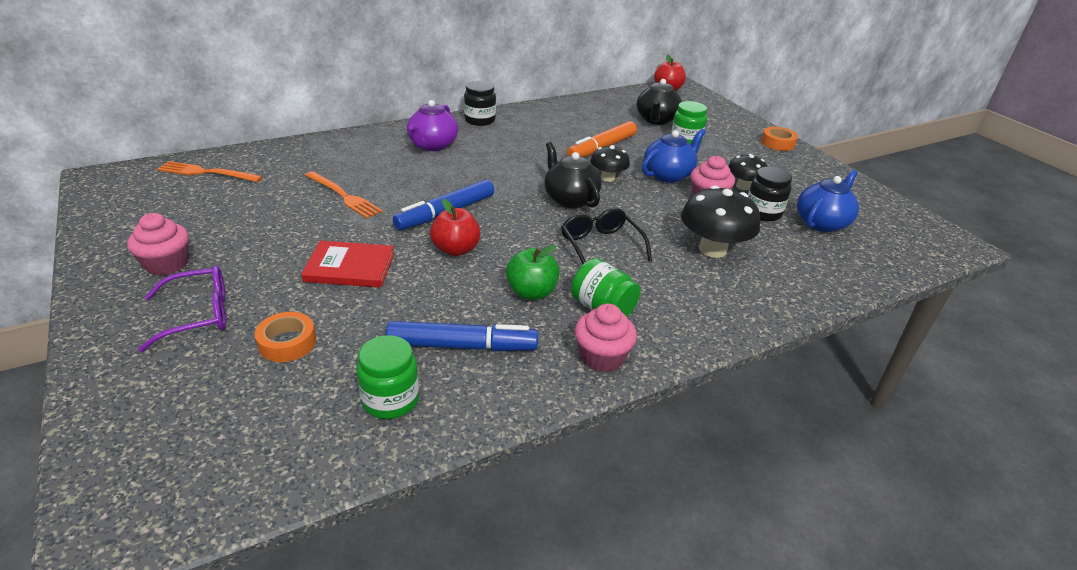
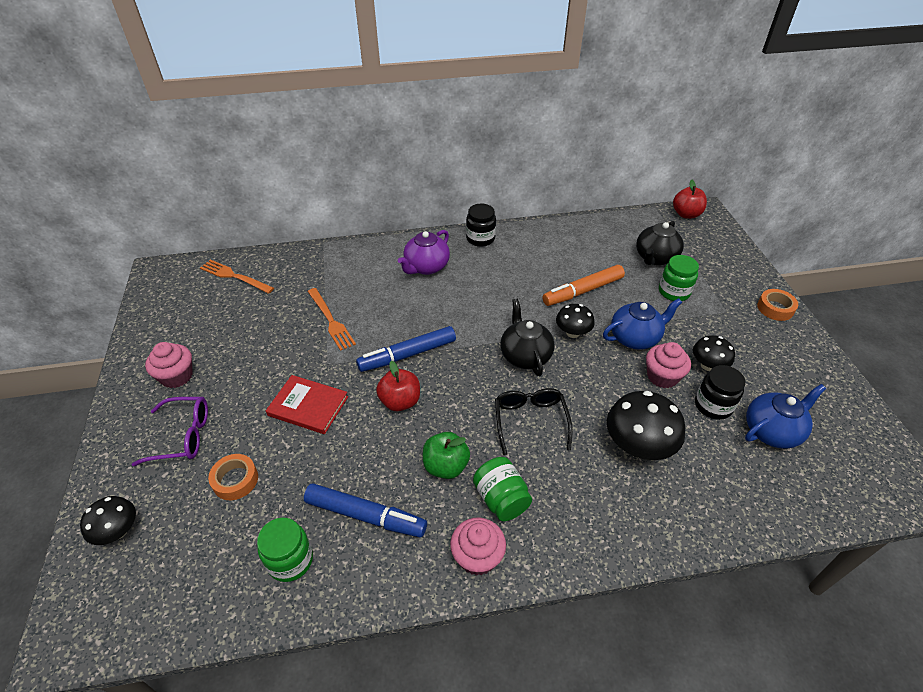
camera: 20 degrees right, 10 degrees up
none -> black mushroom [80,496,136,545]

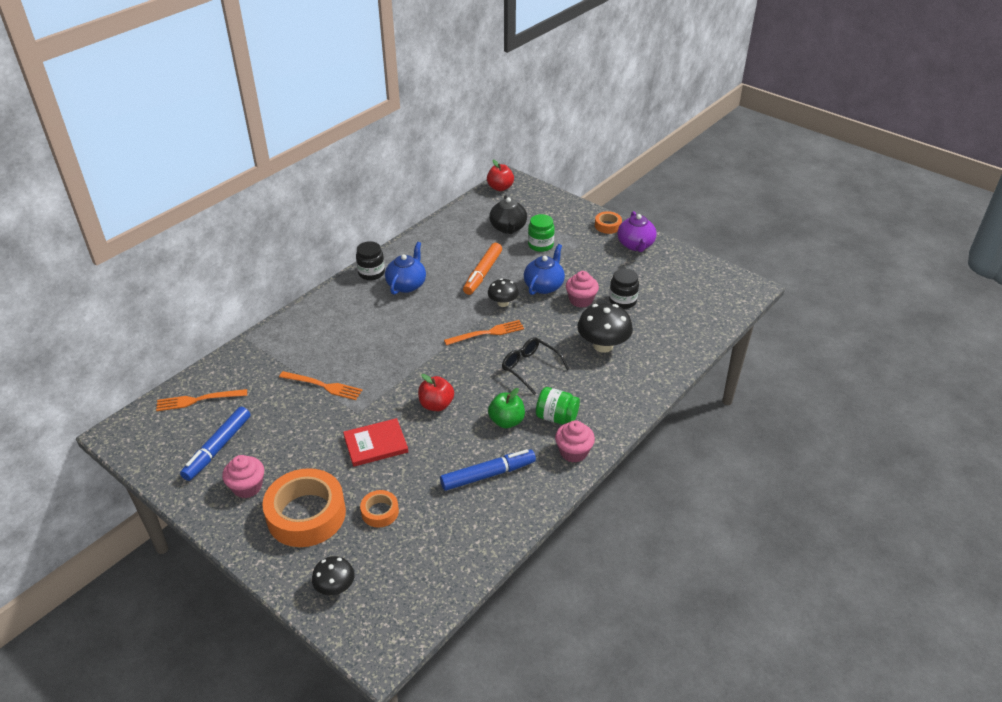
camera: 40 degrees left, 5 degrees down
purple glasses [132,397,208,466] -> orange tape [262,468,346,547]
green jar [257,518,313,582] -> none
blue marker [356,326,456,372] -> blue marker moved to [180,407,250,481]
purple teapot [398,230,450,275] -> purple teapot moved to [617,211,657,252]
black teapot [500,299,554,376] -> orange fork [444,320,524,346]
black mushroom [693,335,735,371] -> none
blue teapot [745,384,826,449] -> blue teapot moved to [385,242,426,295]

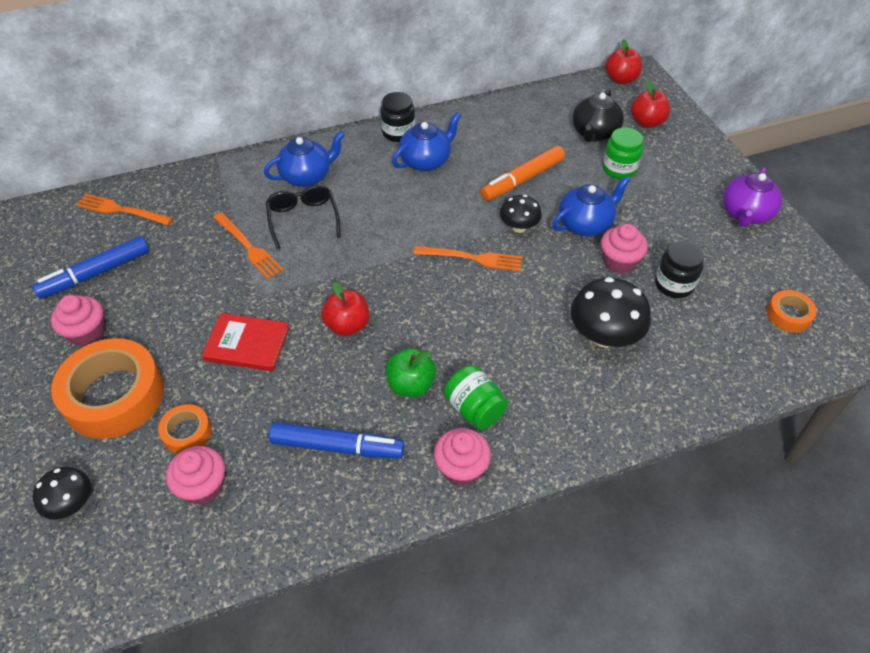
camera: 30 degrees right, 10 degrees up
black glasses [502,337,569,395] -> black glasses moved to [266,185,341,250]
orange tape [595,211,622,234] -> orange tape moved to [767,290,817,332]
none -> pink cupcake [166,446,225,505]
none -> blue teapot [264,131,345,187]
none -> red apple [631,81,670,128]

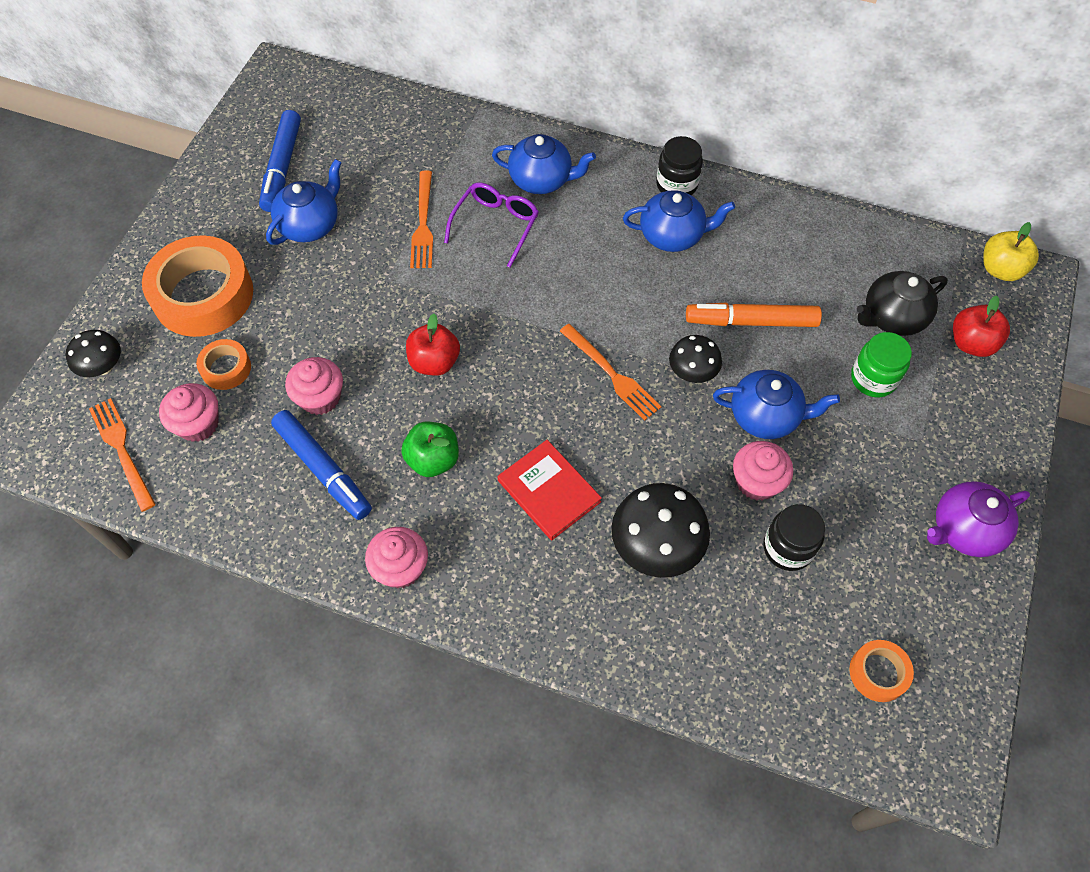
camera: 40 degrees right, 10 degrees up
blue marker [32,236,149,299] -> blue marker turned 90 degrees counterclockwise [259,110,301,212]
pink cupcake [51,295,104,347] -> pink cupcake moved to [285,357,343,415]
orange fork [76,194,173,225] -> orange fork moved to [89,398,156,512]
red book [202,313,289,371] -> red book moved to [498,440,602,541]
black glasses [266,185,341,250] -> purple glasses [444,182,539,268]
green jar [444,365,508,430] -> none
red apple [606,39,642,84] -> yellow apple [983,222,1039,281]
none -> blue teapot [266,159,342,245]

